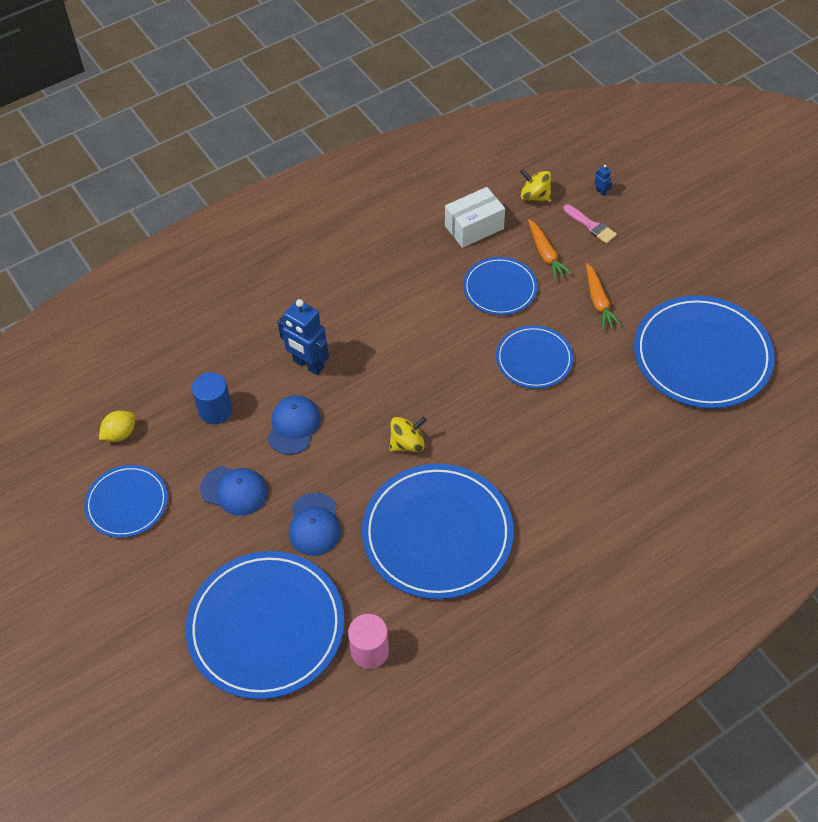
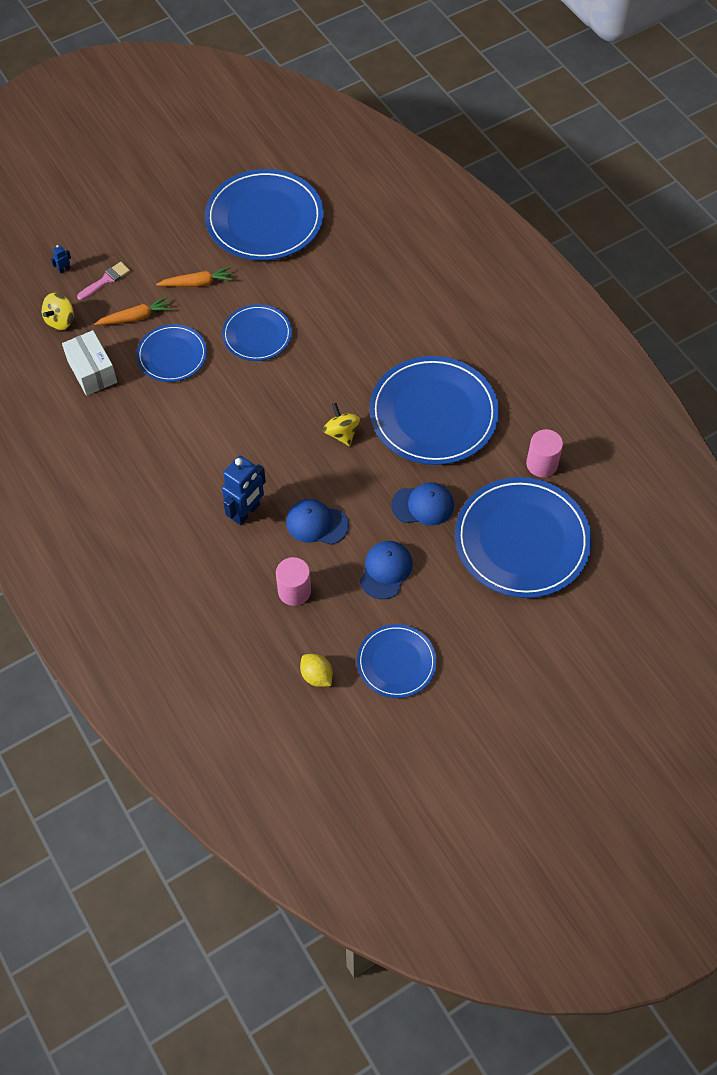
camera: 90 degrees left, 5 degrees up
blue cylinder [192,372,232,424] -> pink cylinder [276,557,311,606]

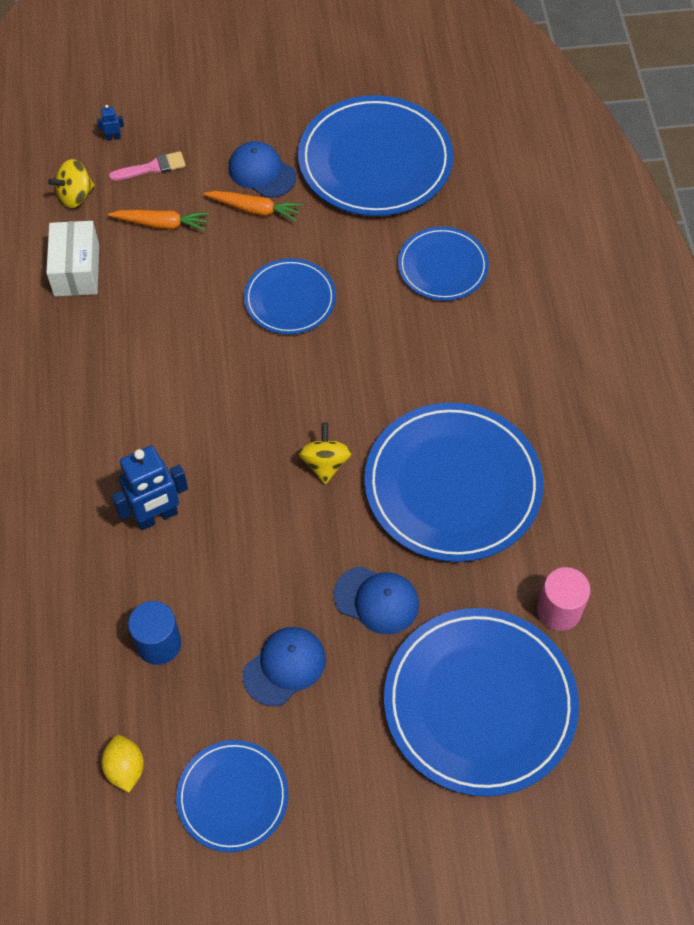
camera: 25 degrees right, 0 degrees up
blue plate [136,324,207,382] -> blue plate moved to [398,227,489,301]
pink cylinder [276,557,311,606] -> blue cylinder [128,601,181,665]
blue cap [286,499,349,545] -> blue cap moved to [229,141,296,198]

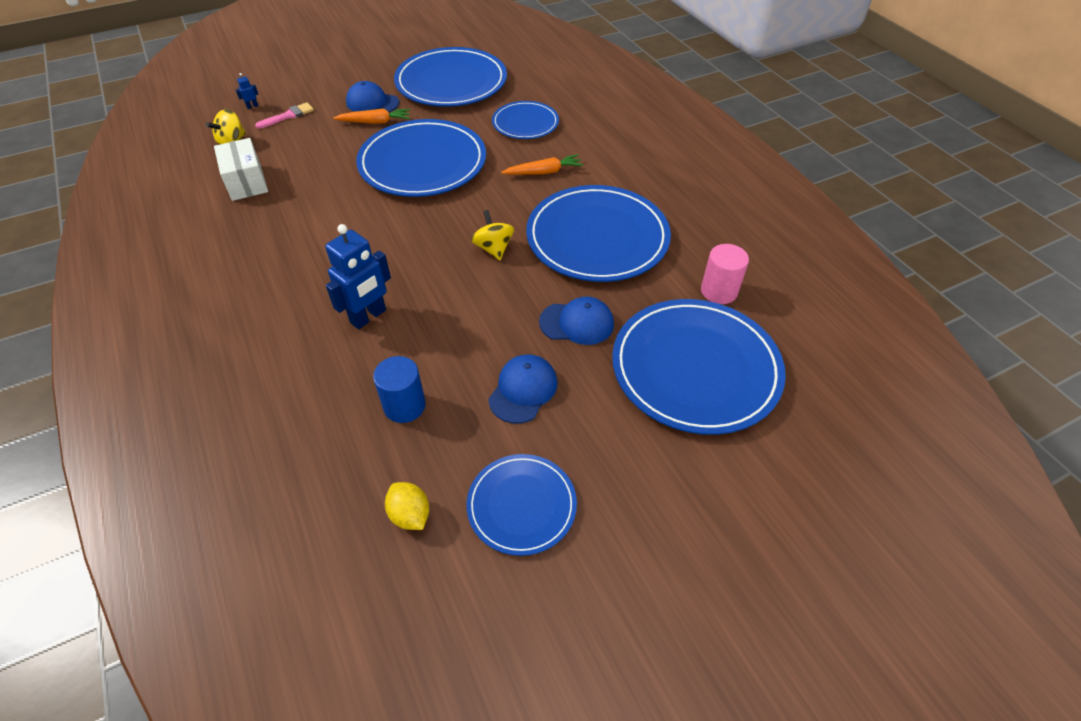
camera: 20 degrees left, 10 degrees down
orange carrot [108,210,209,231] -> orange carrot moved to [501,154,583,175]
blue plate [244,258,336,335] -> blue plate [356,119,486,197], size x1.79

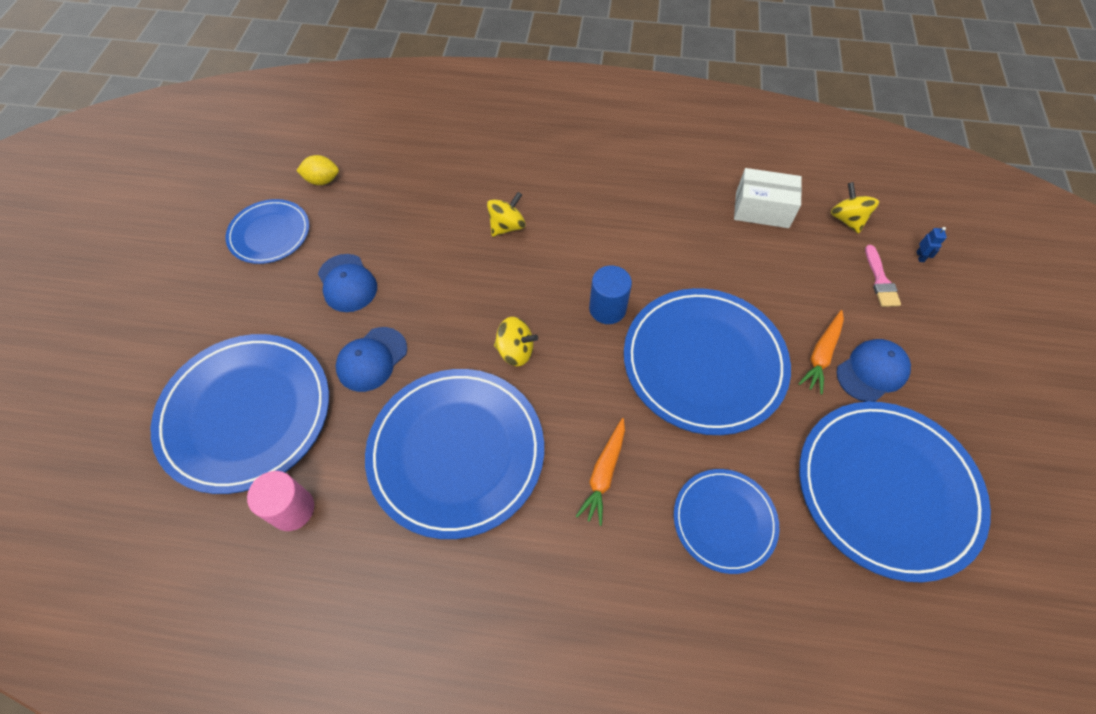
camera: 125 degrees right, 10 degrees up
blue robot [325,224,391,329] -> yellow spinning top [487,192,526,237]
blue cylinder [373,356,426,423] -> blue cylinder moved to [589,265,632,324]

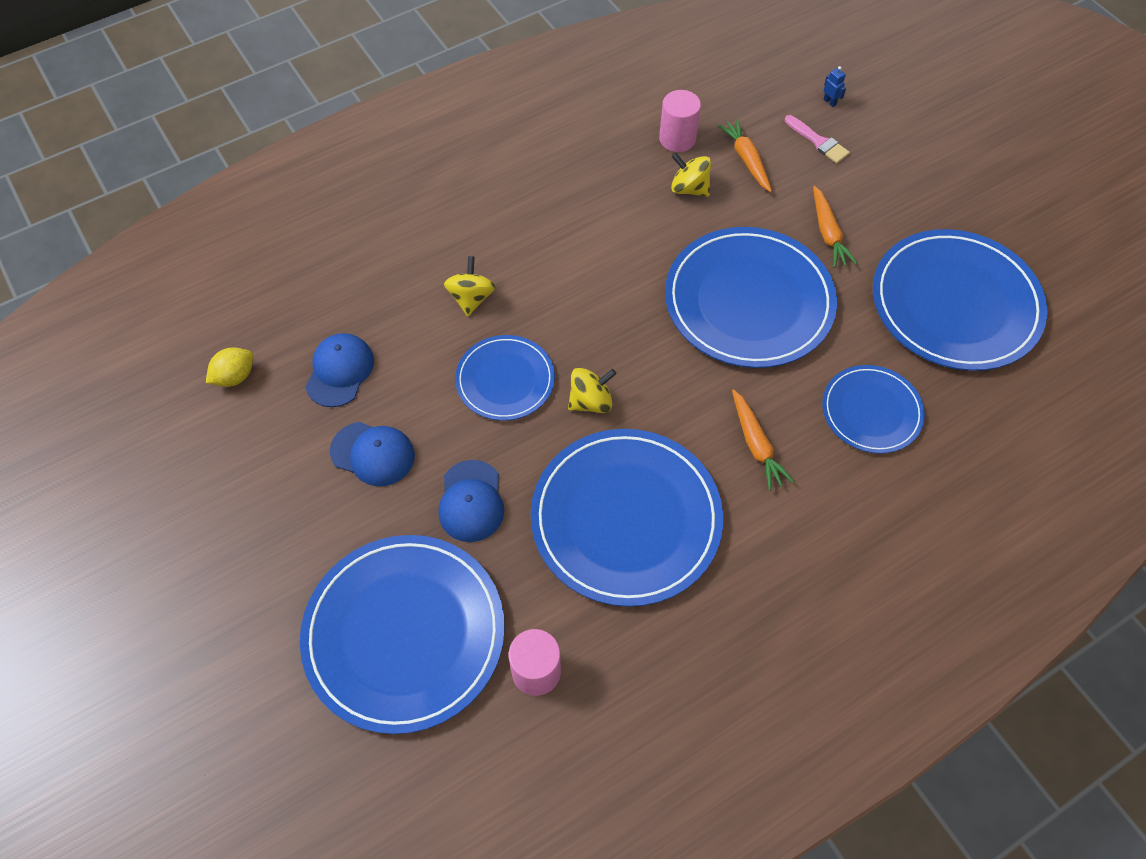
camera: 40 degrees left, 0 degrees up
blue plate [226,199,309,264] -> blue plate moved to [455,335,555,421]
blue cylinder [589,265,632,324] -> none
white box [734,168,802,228] -> pink cylinder [659,90,701,152]
yellow spinning top [830,182,879,234] -> yellow spinning top moved to [671,153,711,197]
blue cap [837,339,911,402] -> blue cap moved to [305,333,374,407]
none -> orange carrot [718,119,772,192]

